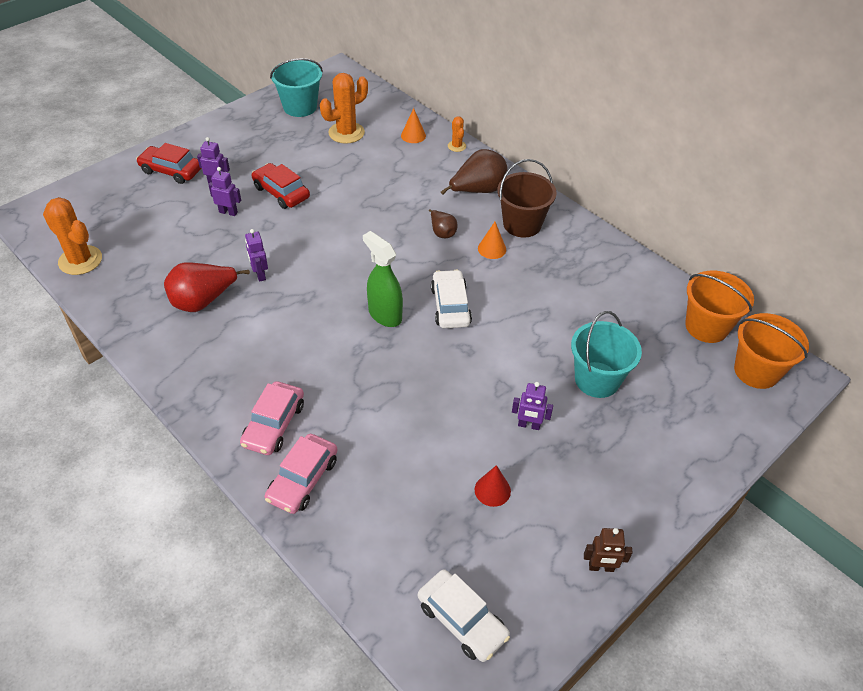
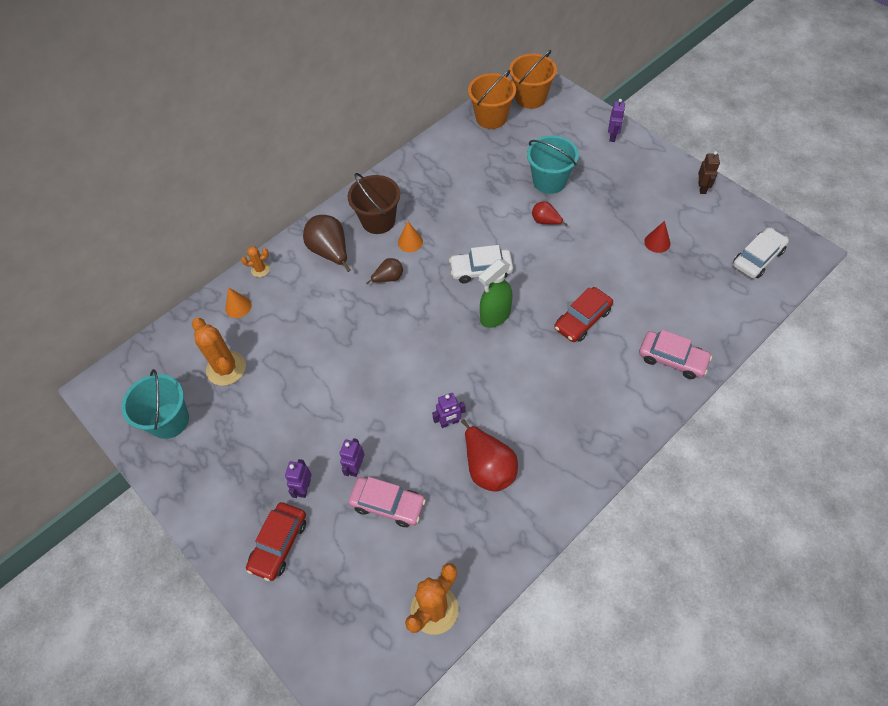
camera: 85 degrees left, 10 degrees up
pink car [240,381,304,455] -> pink car moved to [349,477,426,527]
red car [252,163,310,209] -> red car moved to [554,287,613,342]
purple robot [512,382,553,430] -> purple robot moved to [608,99,625,142]
none -> red pear [532,201,568,226]

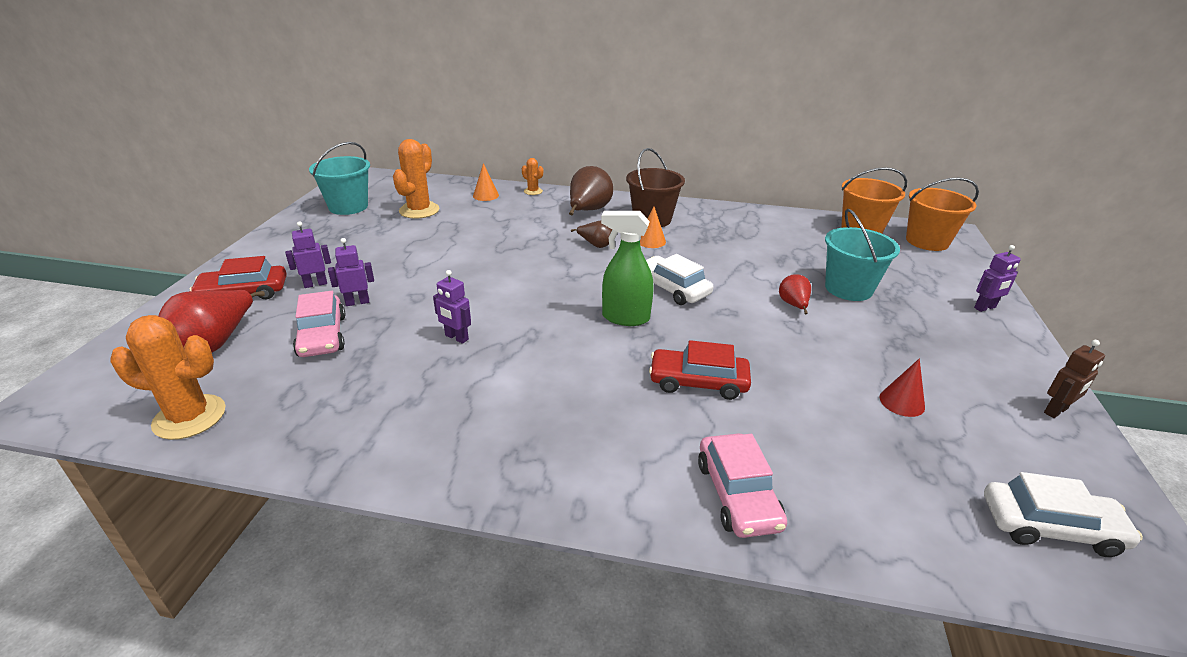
camera: 50 degrees right, 25 degrees down
red pear [461,419,518,492] -> red pear moved to [158,290,265,353]

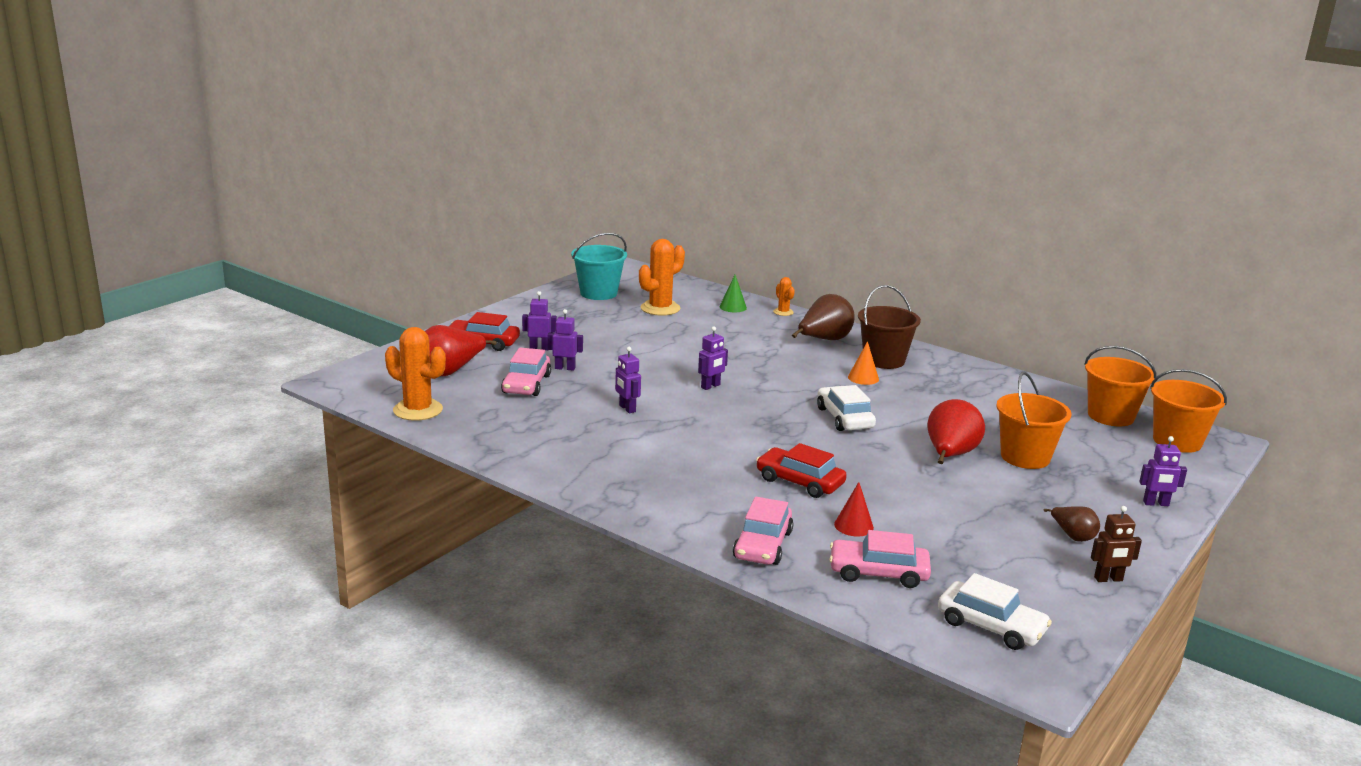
camera: 25 degrees right, 10 degrees down
orange cone [473,163,499,201] -> green cone [719,275,747,312]
brown pear [571,221,613,248] -> brown pear moved to [1044,506,1100,542]
green spray bottle [601,211,654,326] -> none
red pear [779,274,811,314] -> red pear [928,399,985,464], size x1.79
turquoise bucket [825,209,900,301] -> orange bucket [996,372,1072,469]
red cone [879,359,925,417] -> red cone moved to [834,482,874,536]
none -> purple robot [698,326,728,390]
none -> pink car [829,530,931,588]

